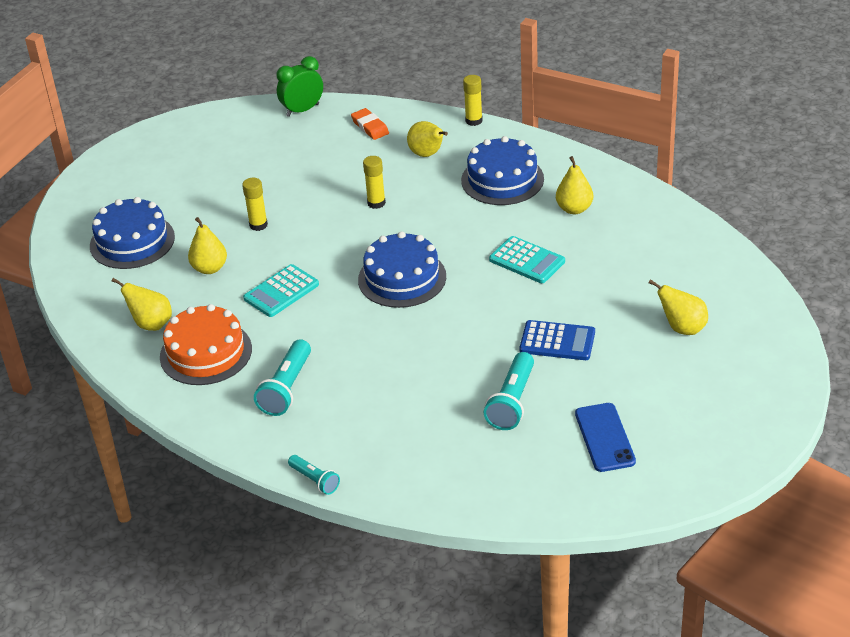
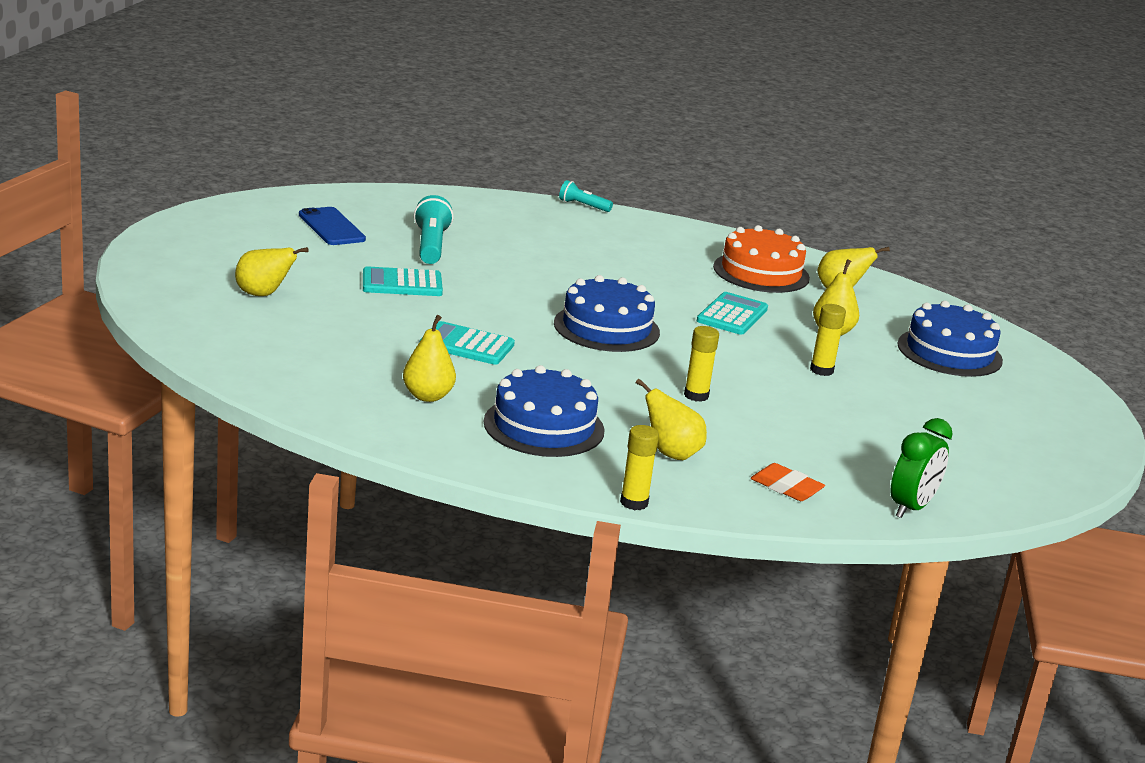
camera: 155 degrees right, 15 degrees down
turquoise flashlight [254,339,311,416] -> none
blue calculator [520,320,595,360] -> turquoise calculator [363,267,443,296]

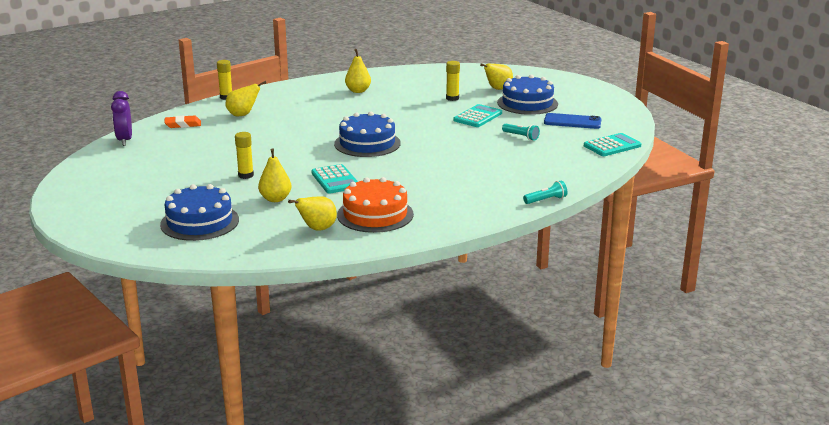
camera: 135 degrees right, 0 degrees up
turquoise flashlight [414,195,454,264] -> turquoise flashlight [502,124,540,141], size x0.60
turquoise calculator [420,321,515,365] -> turquoise calculator moved to [584,133,642,156]
blue cake [484,365,605,457] -> blue cake moved to [497,75,558,115]
yellow glue stick [684,326,719,402] -> yellow glue stick moved to [446,61,460,101]
green clock [890,418,952,518] -> purple clock [111,91,132,146]

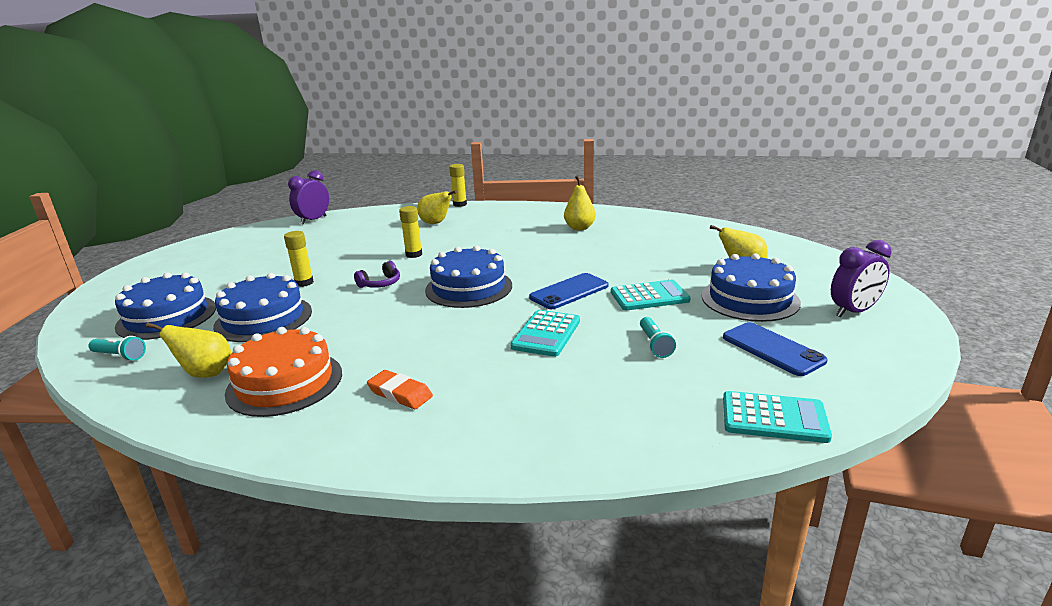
camera: 45 degrees right, 0 degrees up
orange eraser [164,115,201,128] -> orange eraser moved to [367,370,433,409]
yellow pear [258,148,292,202] -> blue cake [213,273,312,342]
turquoise calculator [311,164,358,194] -> turquoise calculator moved to [510,310,580,357]
yellow glue stick [446,61,460,101] -> yellow glue stick moved to [399,206,422,258]
turquoise flashlight [523,180,567,204] -> turquoise flashlight moved to [88,336,146,361]
none -> purple headphones [354,261,400,288]
none -> blue phone [529,273,609,309]
none -> purple clock [831,240,892,317]

